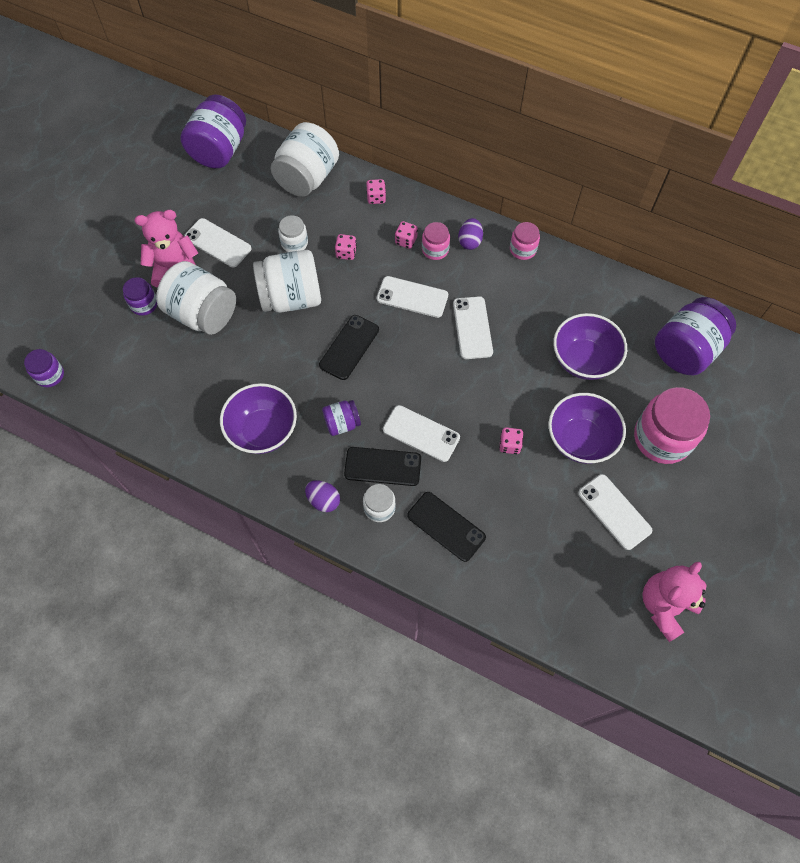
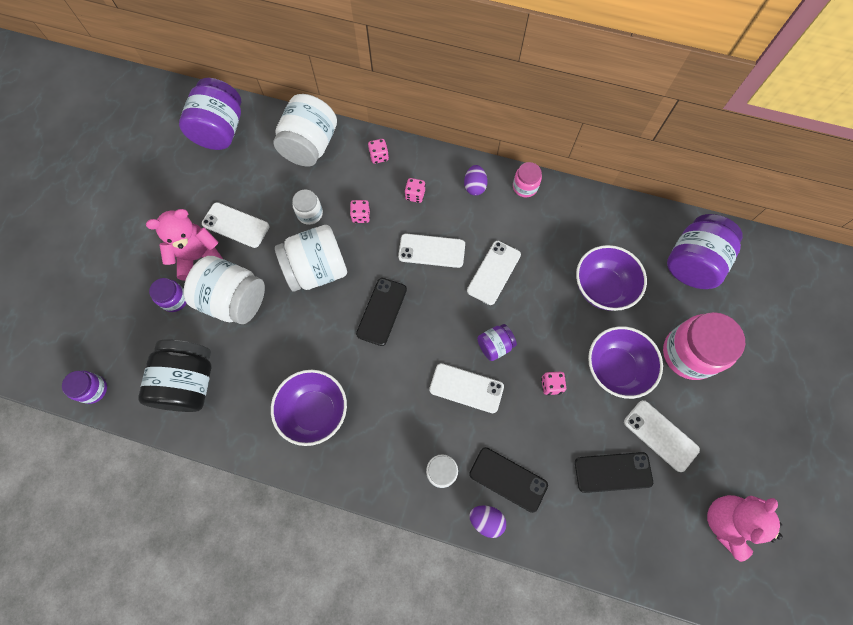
camera: 10 degrees left, 5 degrees up
purple egg [305,480,340,512] -> purple egg moved to [469,505,506,538]
purple jar [322,400,361,436] -> purple jar moved to [477,324,517,361]
black phone [344,447,421,486] -> black phone moved to [575,452,653,493]
pink jar [422,222,450,260] -> none
white phone [453,296,493,359] -> white phone turned 45 degrees clockwise [467,241,521,305]
none -> black jar [138,339,212,412]

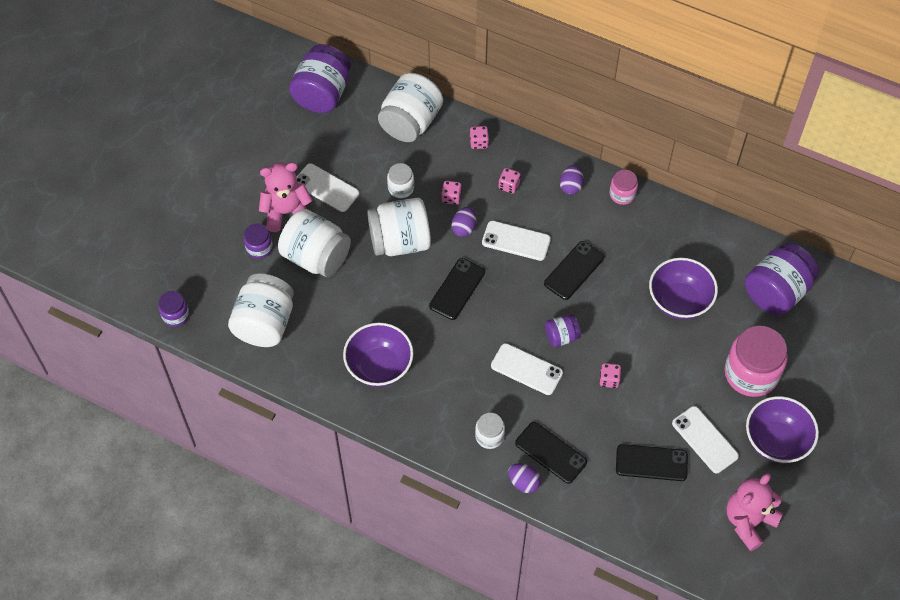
camera: 10 degrees right, 10 degrees down
black jar [138,339,212,412] -> white jar [228,273,294,347]
white phone [467,241,521,305] -> black phone [544,241,604,300]
purple bowl [588,326,663,399] -> purple bowl moved to [746,396,819,463]
none -> purple egg [451,207,476,237]

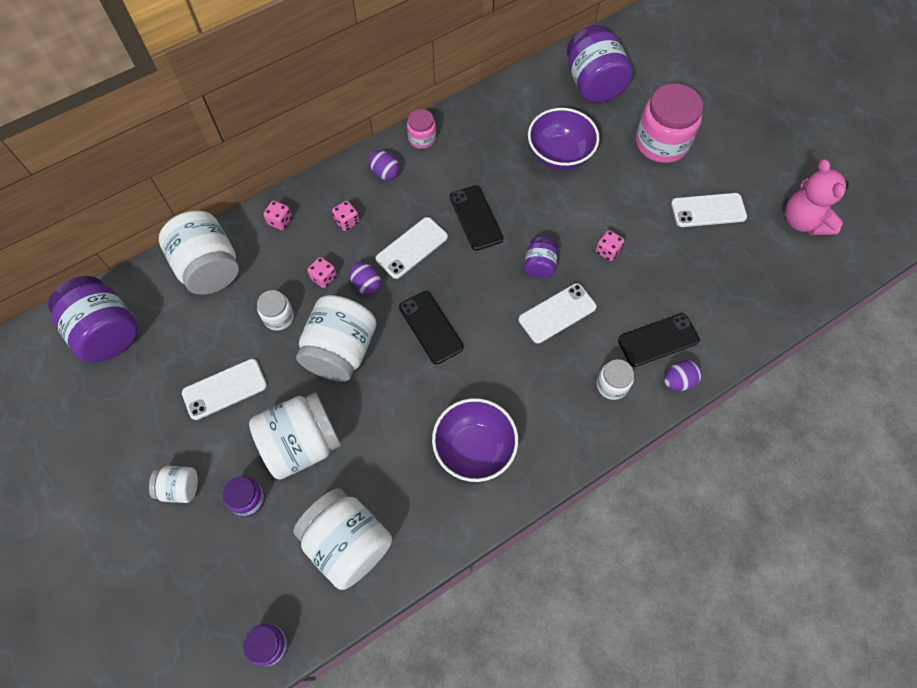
camera: 60 degrees left, 5 degrees up
pink teddy bear [259,162,313,232] -> none
black phone [616,444,688,481] -> none
purple bowl [746,396,819,463] -> none
none -> white jar [149,466,198,503]

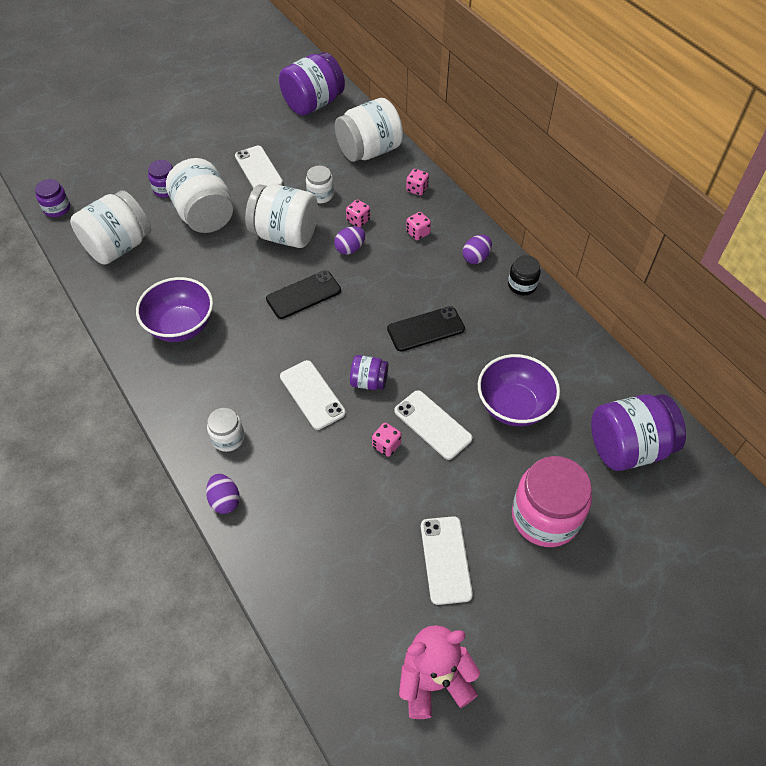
camera: 90 degrees right, 10 degrees down
white jar [149,466,198,503] -> none
white phone [376,217,448,279] -> white phone moved to [394,390,473,460]
pink jar [407,109,436,149] -> black jar [508,255,540,295]
black phone [618,313,700,367] -> none

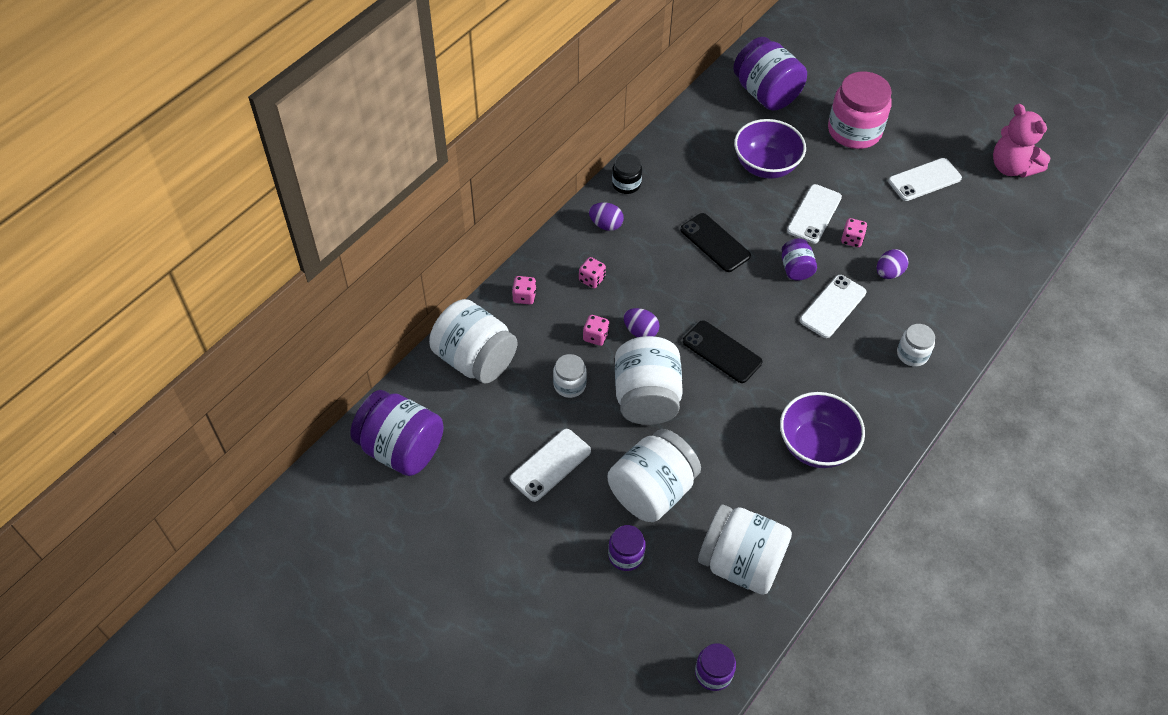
camera: 110 degrees left, 0 degrees up
purple egg [206,474,240,514] -> purple egg moved to [877,249,909,279]

